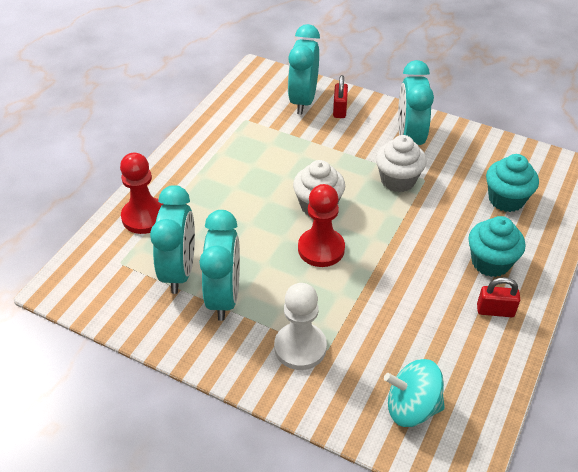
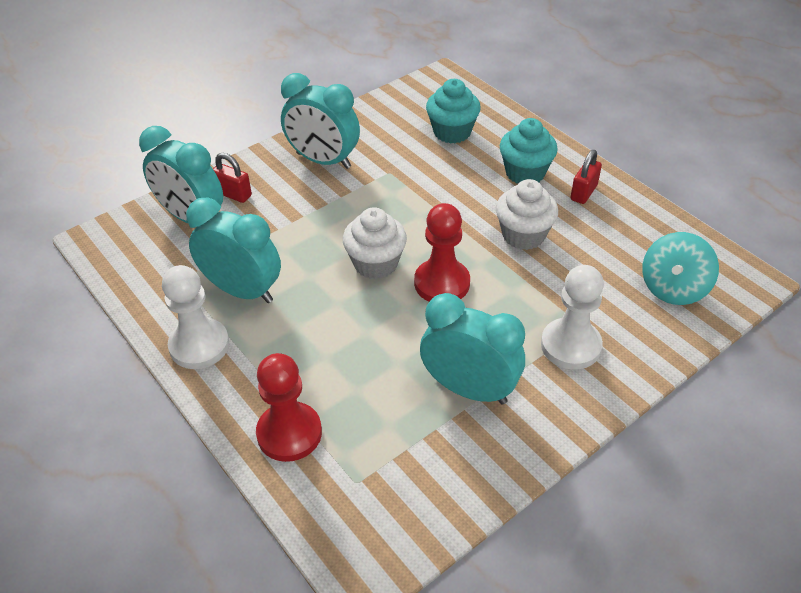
camera: 65 degrees left, 0 degrees up
turquoise clock [150,185,195,294] -> turquoise clock moved to [186,198,281,303]
white cupcake [376,135,427,192] -> white cupcake moved to [496,179,558,250]
none -> white pawn [162,265,229,369]

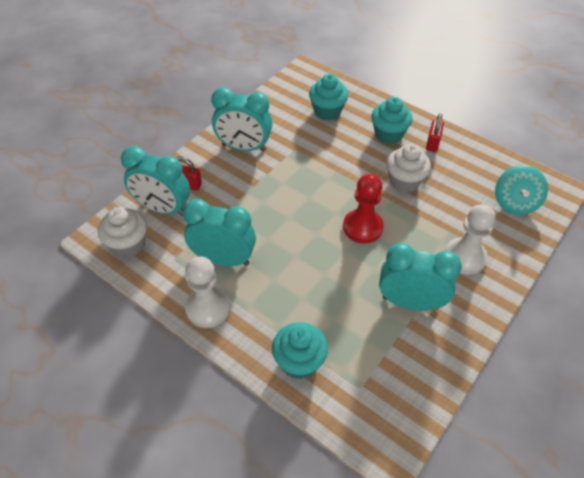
camera: 15 degrees left, 5 degrees up
red pawn [256,353,322,462] -> turquoise cupcake [272,322,328,379]
white cupcake [343,207,407,279] -> white cupcake moved to [98,207,147,258]

